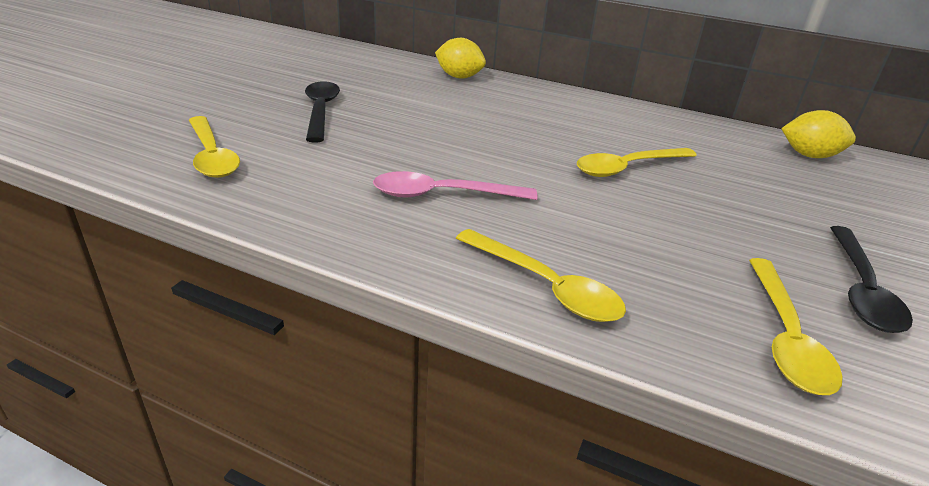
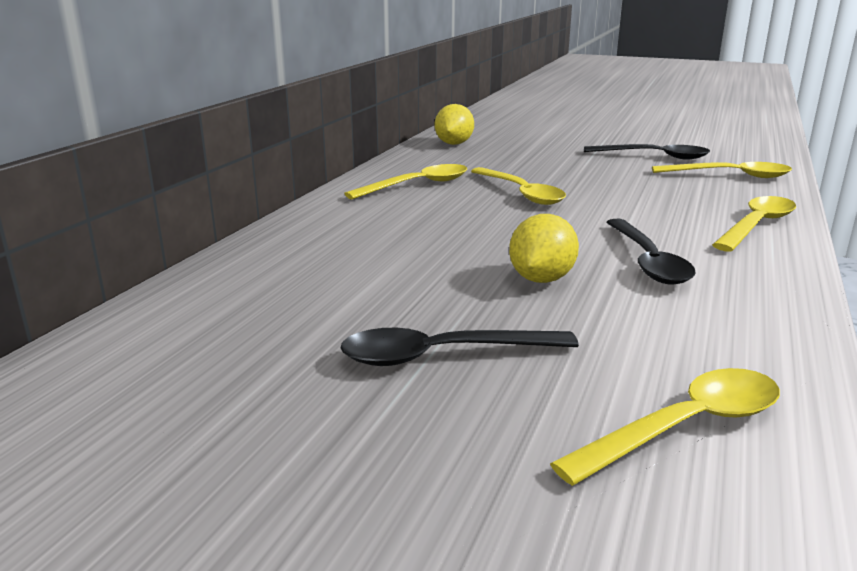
camera: 90 degrees left, 10 degrees down
pink spoon [373,171,538,200] -> black spoon [607,219,696,285]
yellow lemon [435,38,486,79] -> yellow lemon moved to [509,214,579,283]
none -> yellow spoon [344,164,467,199]

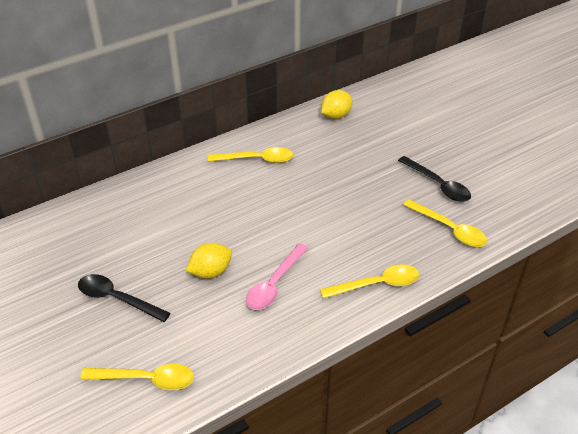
camera: 35 degrees right, 20 degrees up
yellow spoon [471,167,566,205] -> none
black spoon [607,219,696,285] -> pink spoon [246,243,308,310]

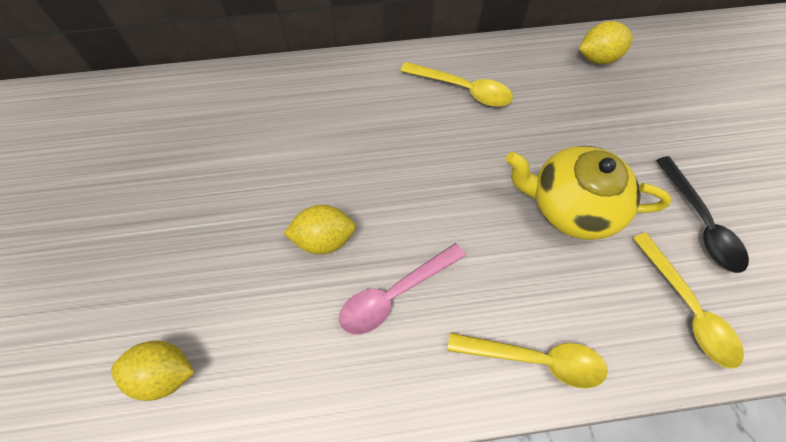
camera: 25 degrees right, 20 degrees up
black spoon [78,274,170,322] -> none
yellow spoon [80,363,194,390] -> yellow lemon [111,340,195,401]
none -> yellow teapot [506,146,672,240]

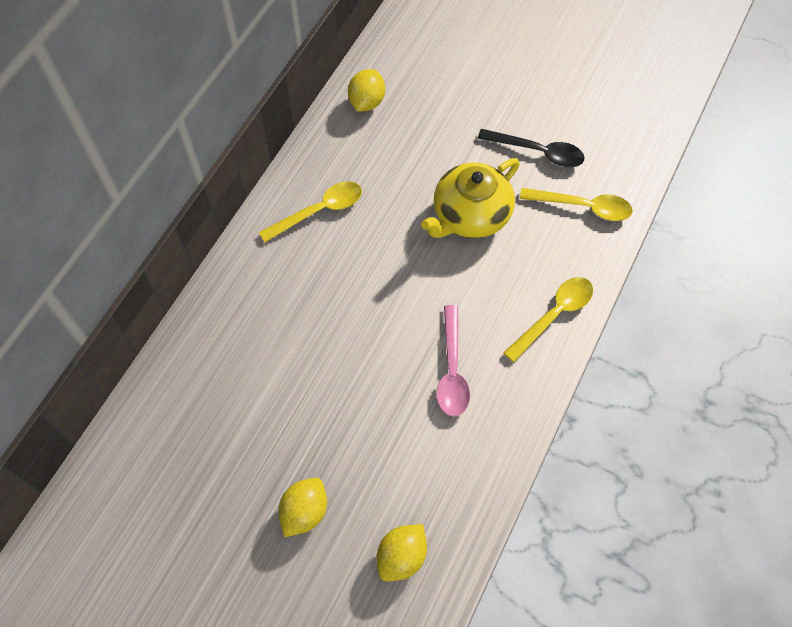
camera: 55 degrees left, 0 degrees up
yellow lemon [284,205,356,255] -> yellow lemon moved to [278,478,327,537]

